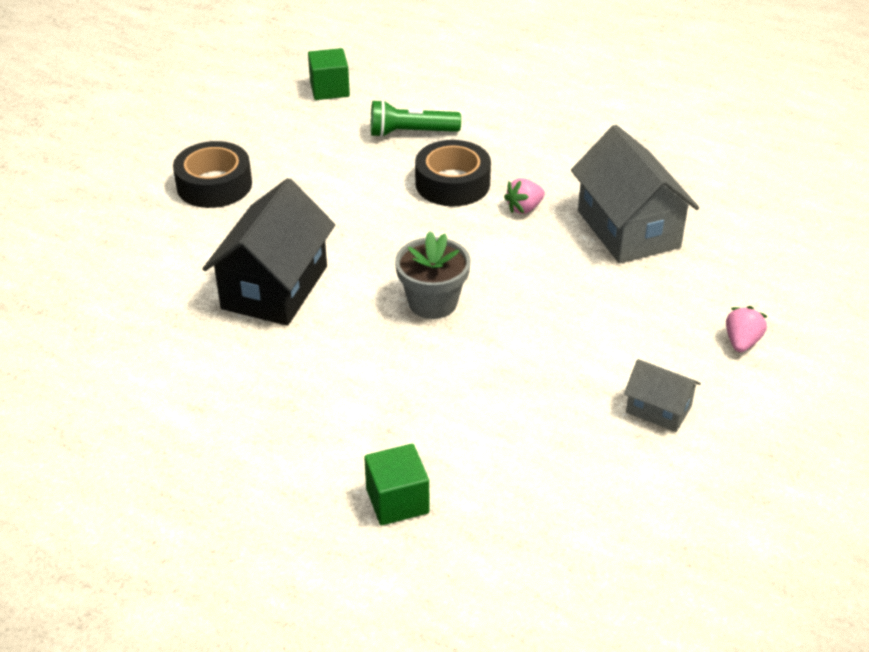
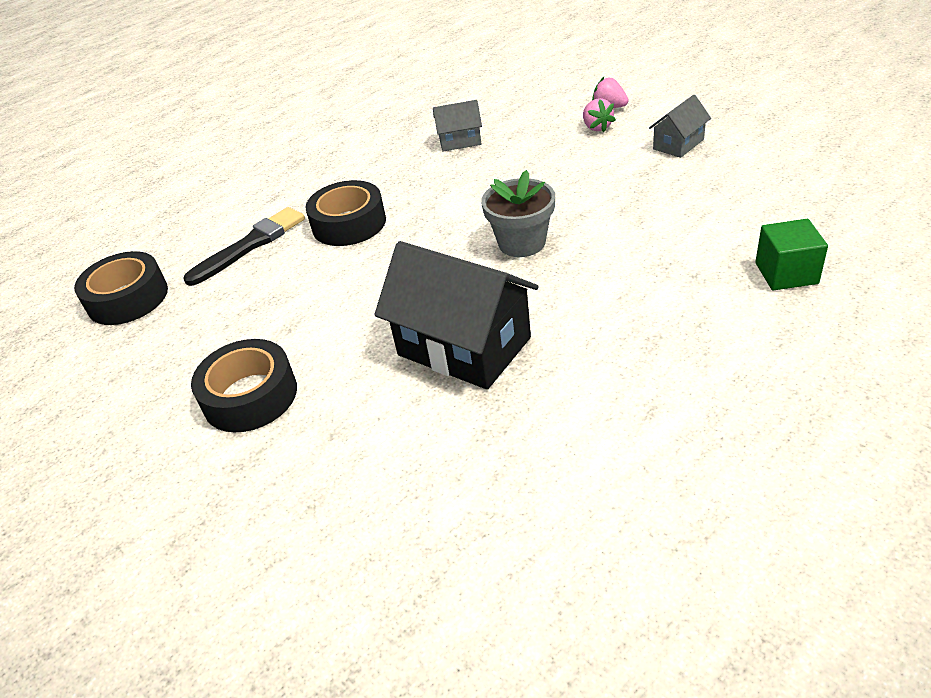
camera: 70 degrees left, 0 degrees up
green cube [308,48,350,100] -> black tape [74,251,168,325]
green flashlight [371,100,461,138] -> black brush [183,207,305,286]
pink strawberry [504,178,545,214] -> pink strawberry moved to [583,98,616,132]
grey house [571,125,699,264] -> grey house [433,100,482,151], size x0.51

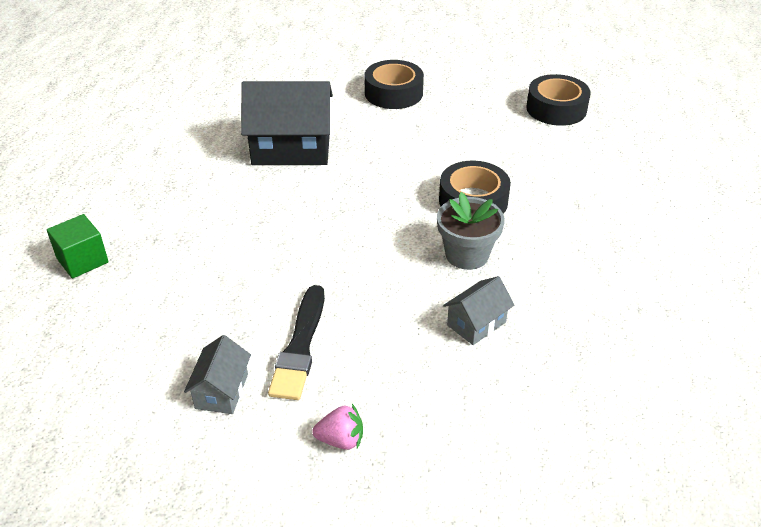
camera: 140 degrees right, 0 degrees up
black brush [183,207,305,286] -> black brush moved to [268,285,325,400]
grey flower pot [481,170,555,257] -> grey flower pot moved to [437,192,505,270]
pink strawberry [583,98,616,132] -> none

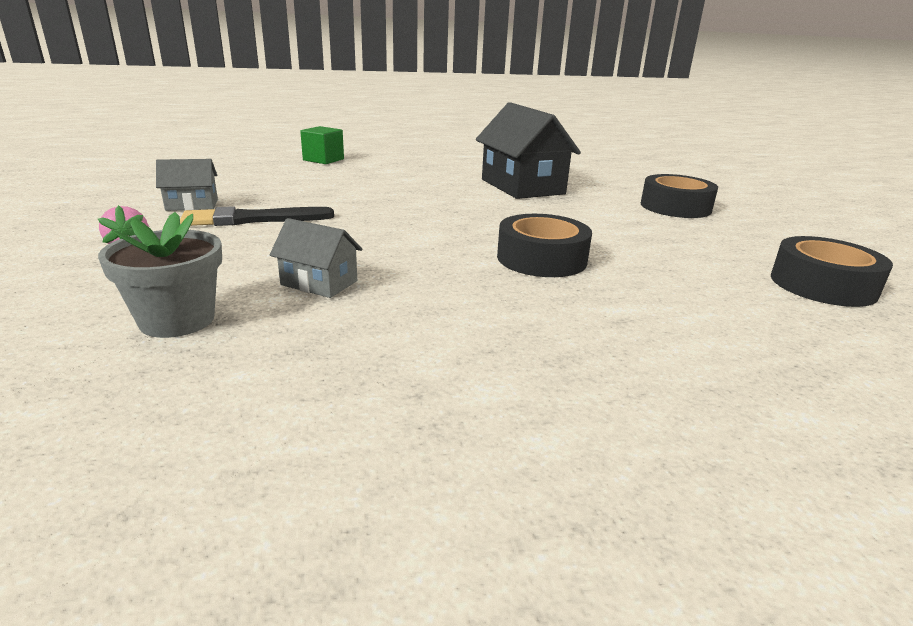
camera: 65 degrees right, 15 degrees down
grey flower pot [437,192,505,270] -> grey flower pot moved to [98,212,222,338]

